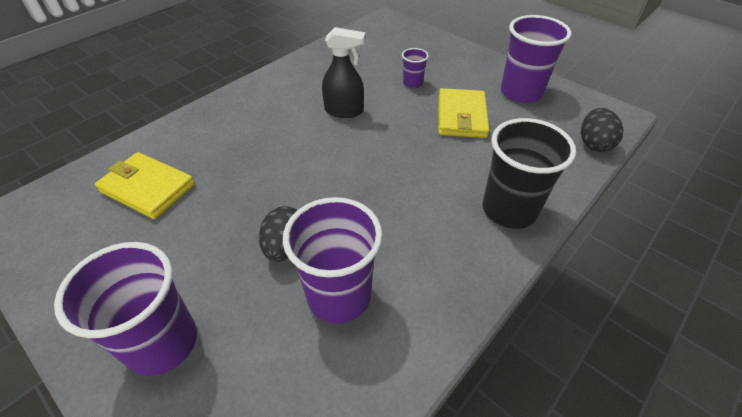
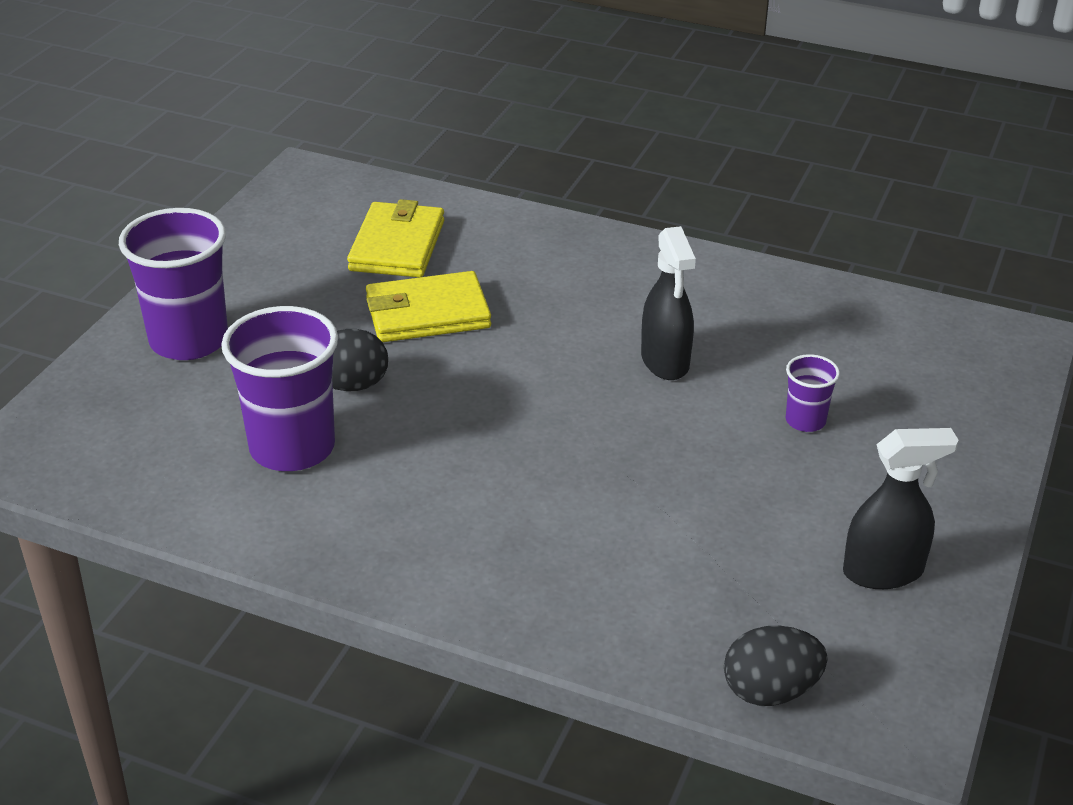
camera: 70 degrees right, 10 degrees down
yellow wallet [438,88,489,138] -> yellow wallet moved to [366,271,491,342]
black cup [483,118,576,229] -> none
purple cup [501,15,572,103] -> black spray bottle [843,428,959,589]

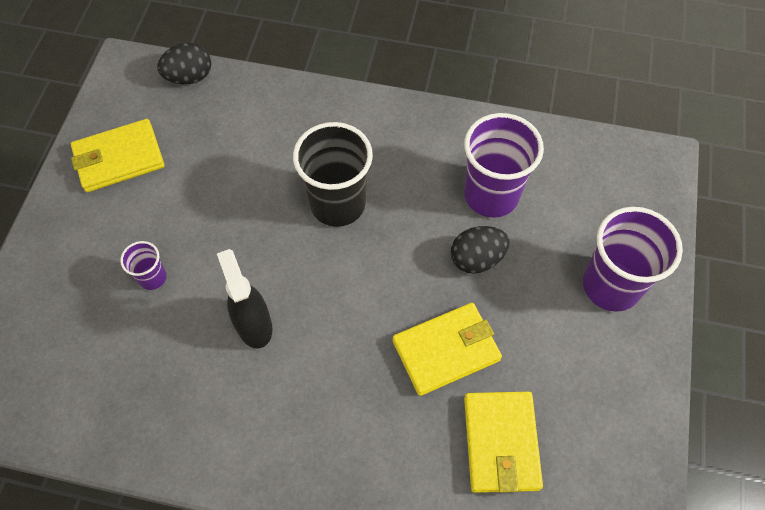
camera: 170 degrees right, 25 degrees up
black spray bottle [843,428,959,589] -> yellow wallet [71,119,165,192]
none -> black cup [293,122,373,227]

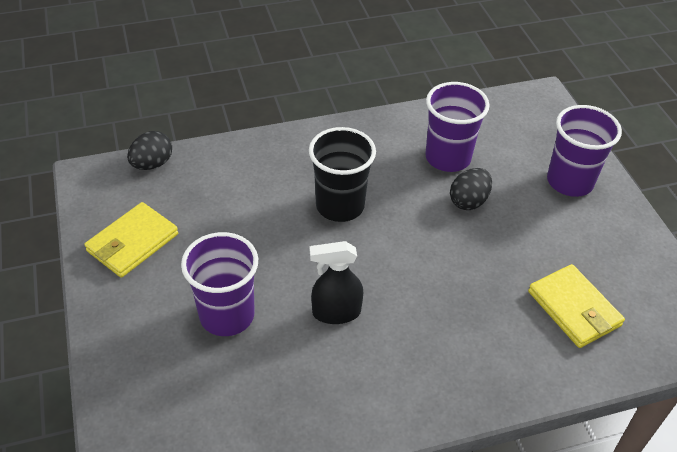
camera: 30 degrees left, 15 degrees down
purple cup [120,241,167,290] -> purple cup [181,232,258,336], size x2.06
black spray bottle [217,249,272,349] -> black spray bottle turned 45 degrees counterclockwise [310,241,363,324]
yellow wallet [393,303,502,396] -> none

